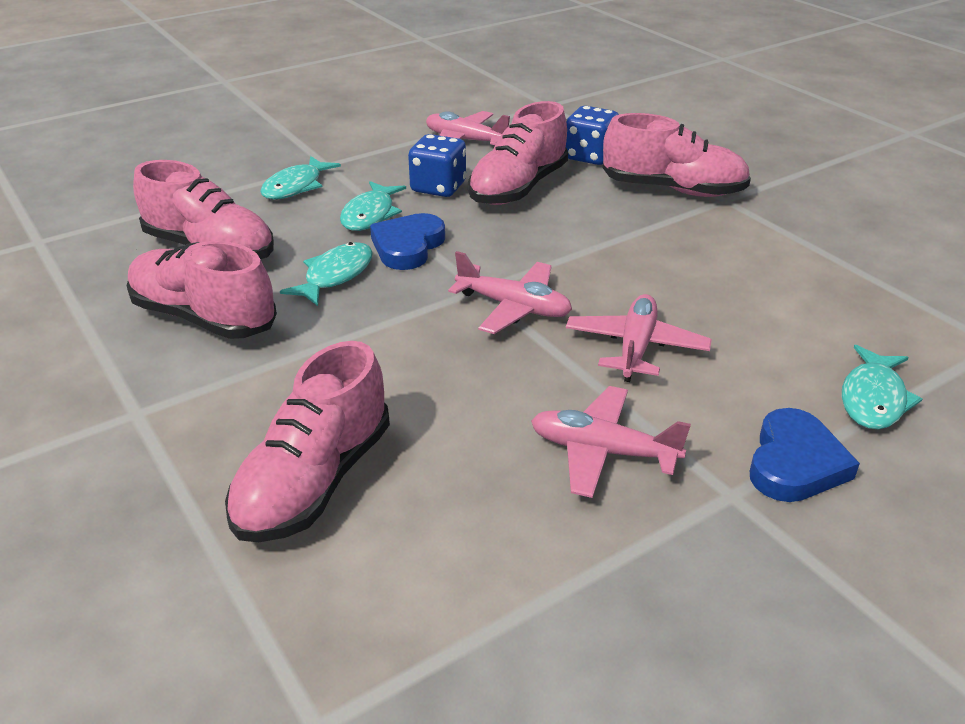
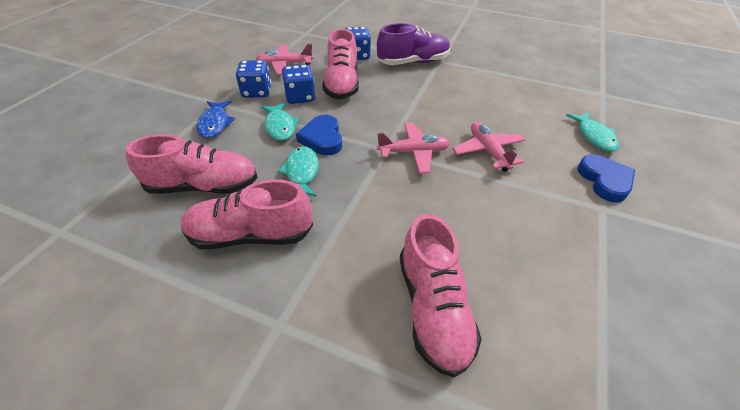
camera: 35 degrees left, 10 degrees up
turquoise fish [260,156,341,199] -> blue fish [196,100,235,138]
pink plane [531,386,691,498] -> none
pink shoe [603,113,751,197] -> purple shoe [377,23,450,65]
none -> blue dice [236,60,271,98]

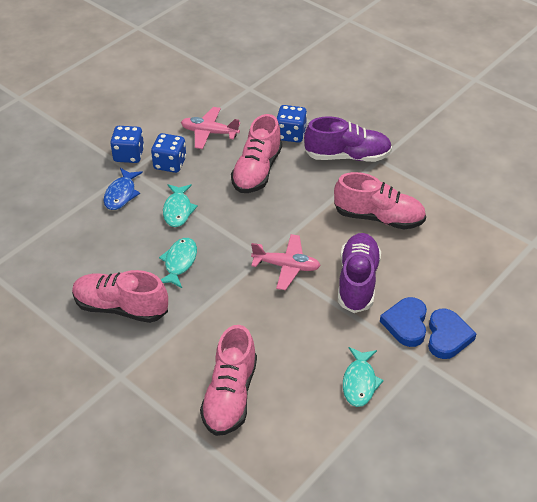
camera: 20 degrees right, 0 degrees up
pink shoe [126,134,258,194] -> pink shoe moved to [334,172,426,229]
blue dice [282,64,316,104] -> blue dice moved to [110,126,144,163]
blue heart [296,115,342,155] -> blue heart moved to [380,297,427,347]
pink plane [452,122,526,172] -> purple shoe [338,233,381,313]
turquoise fish [566,112,619,152] -> turquoise fish moved to [343,347,384,407]

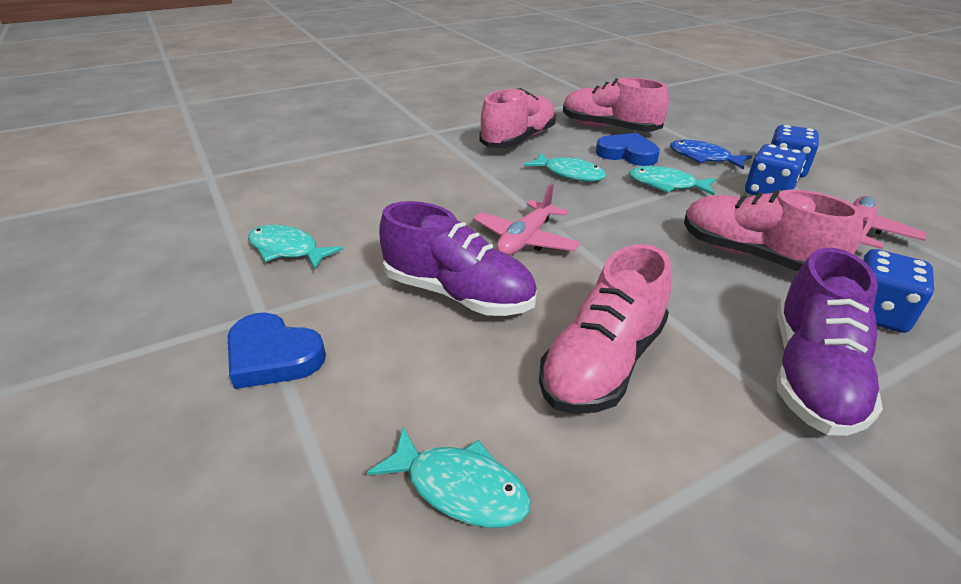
camera: 110 degrees right, 10 degrees down
pink shoe [200,325,257,436] -> pink shoe moved to [563,78,669,132]
blue heart [380,297,427,347] -> blue heart moved to [596,133,660,166]
none -> turquoise fish [367,427,531,528]

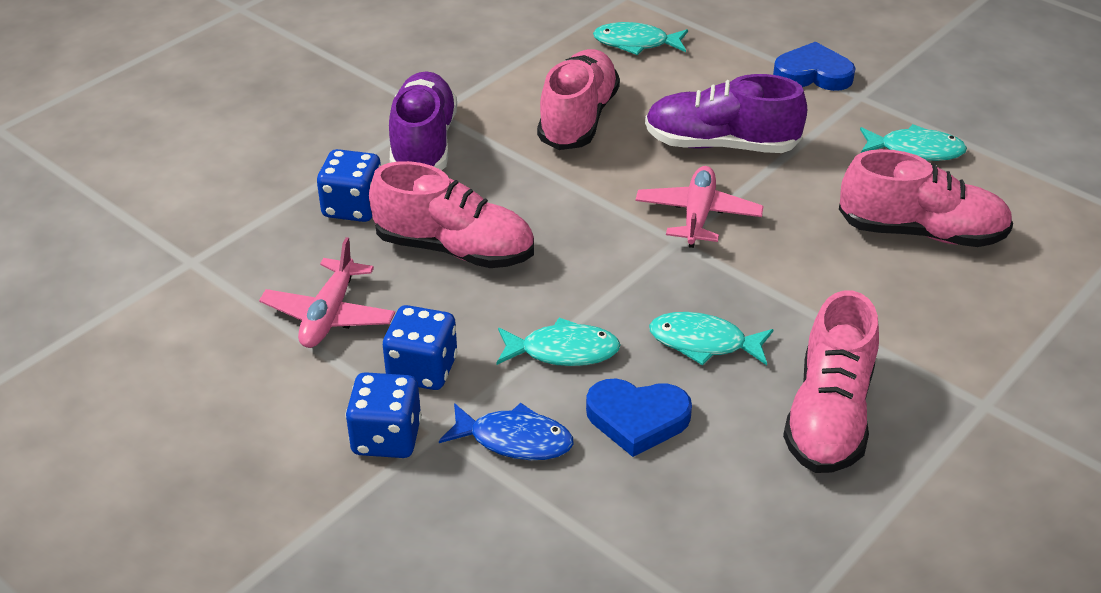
camera: 160 degrees right, 5 degrees up
pink shoe [563,78,669,132] -> pink shoe moved to [839,149,1013,247]

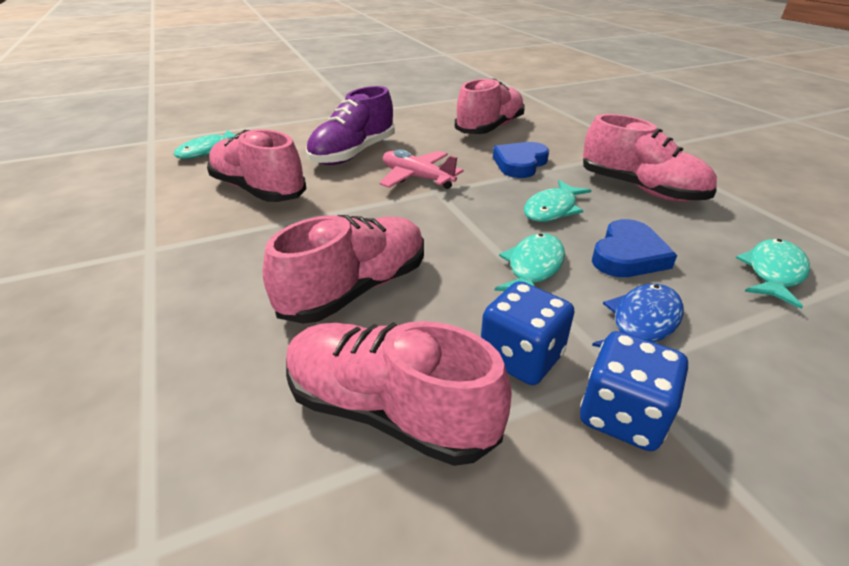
camera: 65 degrees left, 5 degrees down
pink plane [259,237,395,348] -> pink shoe [286,321,512,466]
blue dice [317,149,381,222] -> none
purple shoe [389,71,457,170] -> none
blue heart [773,42,856,91] -> blue heart moved to [493,142,549,178]
turquoise fish [860,124,967,161] -> turquoise fish moved to [736,239,810,309]

